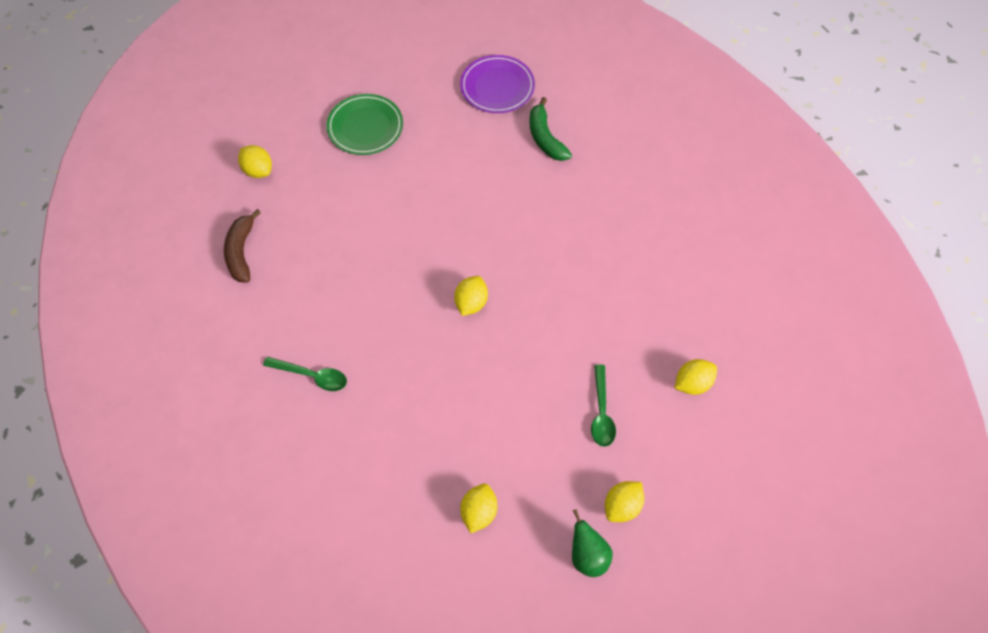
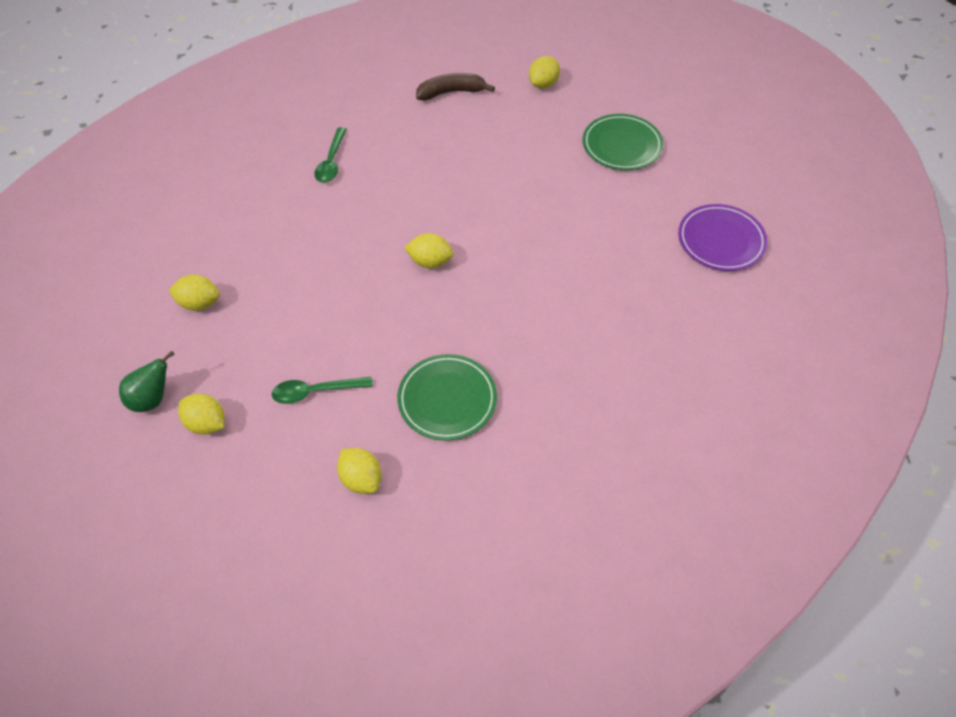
camera: 80 degrees right, 5 degrees down
green banana [529,97,572,161] -> none
none -> green plate [397,354,497,441]

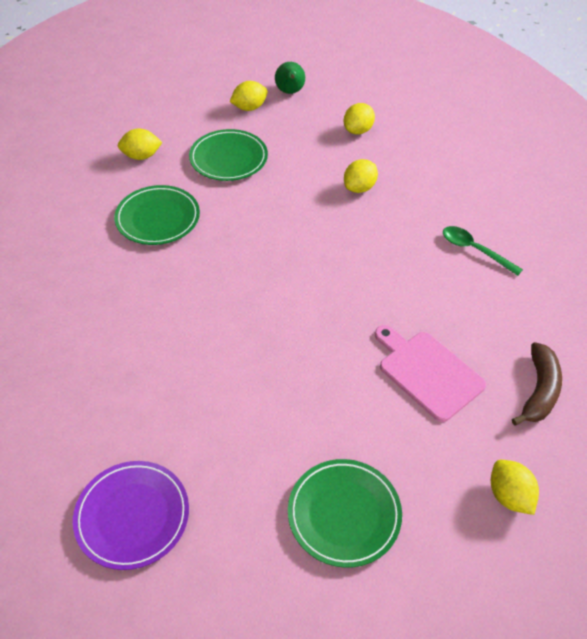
camera: 120 degrees right, 5 degrees down
green spoon [271,377,373,404] -> green plate [189,129,268,181]
yellow lemon [404,233,454,268] -> yellow lemon moved to [344,159,378,193]
none -> pink cutting board [375,325,486,422]

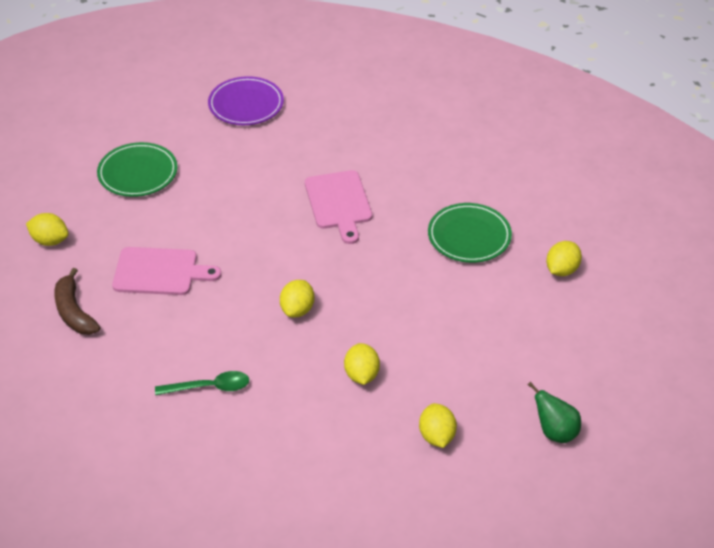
camera: 135 degrees right, 5 degrees down
green plate [189,129,268,181] -> none
yellow lemon [229,81,268,111] -> yellow lemon moved to [280,280,314,318]
none -> pink cutting board [305,170,372,244]

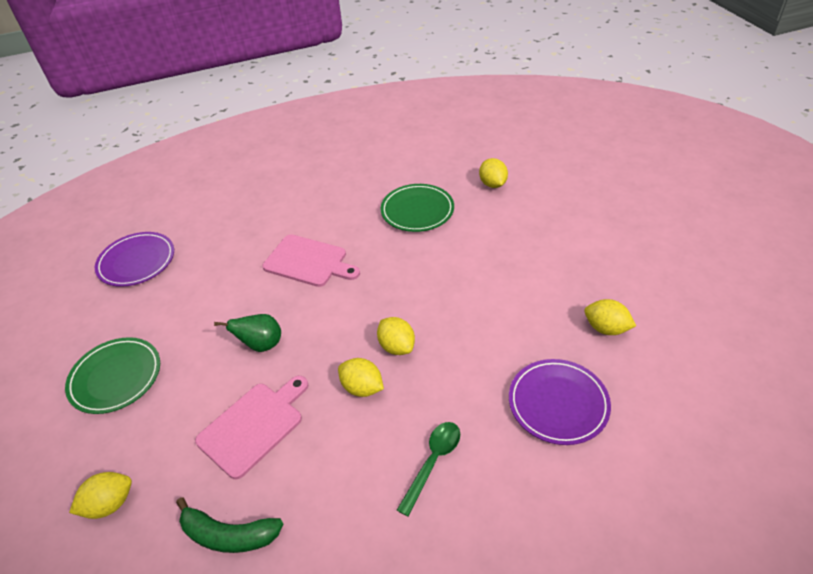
camera: 50 degrees left, 0 degrees up
brown banana [54,268,100,335] -> green banana [176,497,283,553]
yellow lemon [344,343,380,385] -> yellow lemon moved to [338,358,384,397]
green pear [528,382,581,443] -> green pear moved to [214,314,281,352]
none -> purple plate [509,359,611,445]

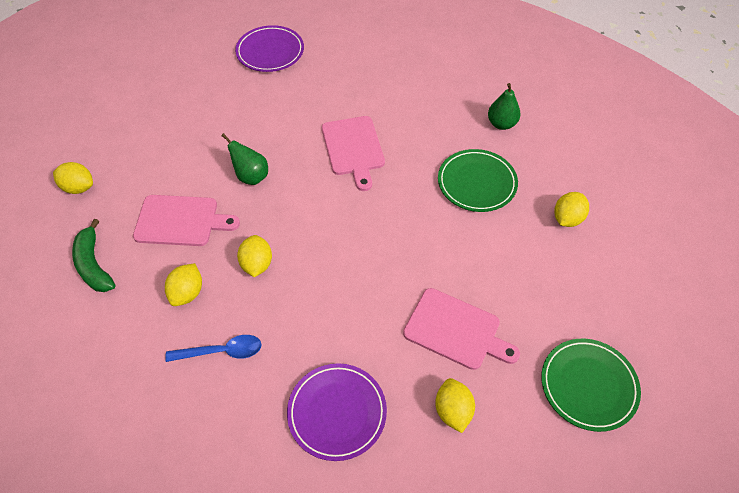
camera: 50 degrees right, 10 degrees up
green plate [65,337,160,414] -> green plate moved to [541,339,641,432]
yellow lemon [377,317,415,355] -> yellow lemon moved to [165,263,202,306]
green spoon [397,422,460,517] -> blue spoon [165,335,262,362]
none -> pink cutting board [403,288,520,370]
none -> green pear [488,83,521,130]

